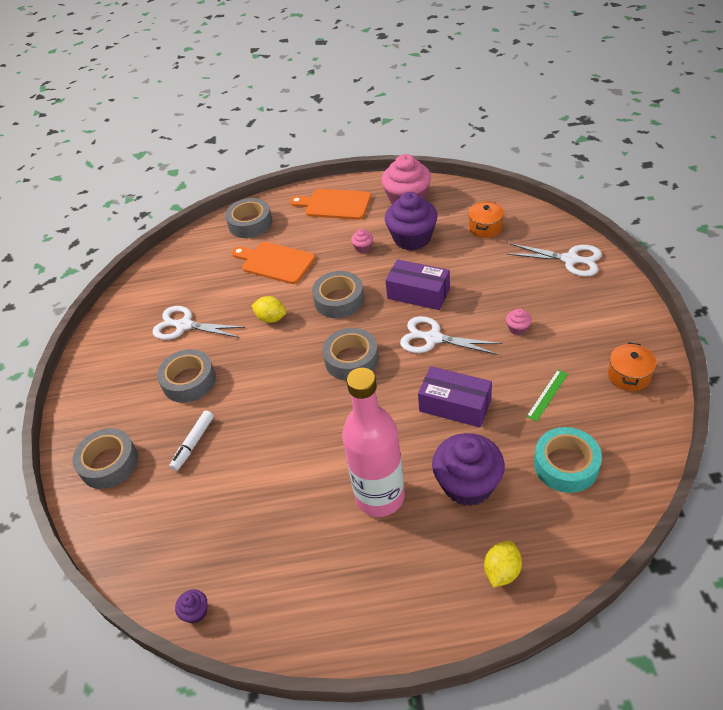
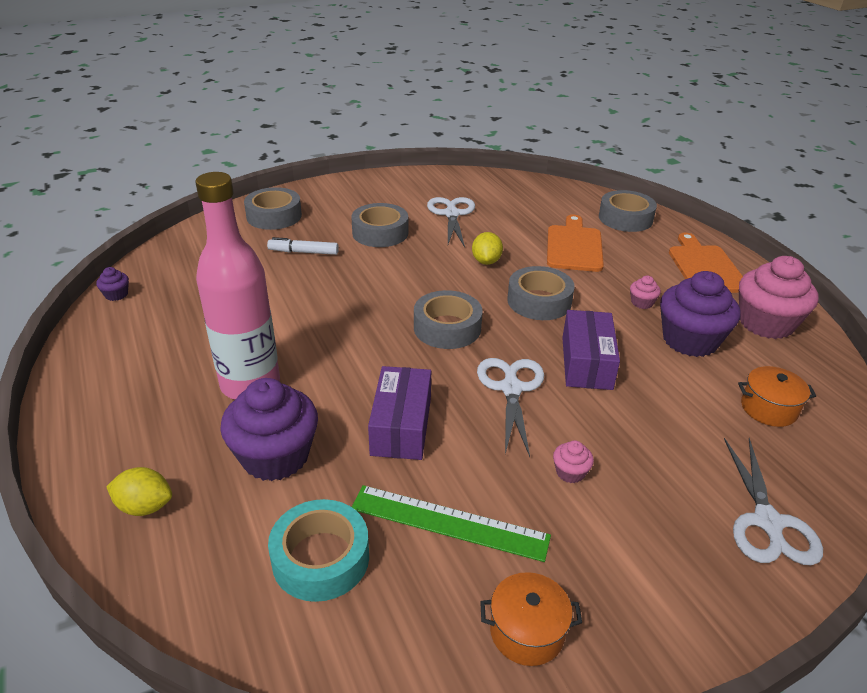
camera: 65 degrees right, 10 degrees down
green ruler [527,370,568,421] -> green ruler [352,485,551,562], size x1.82

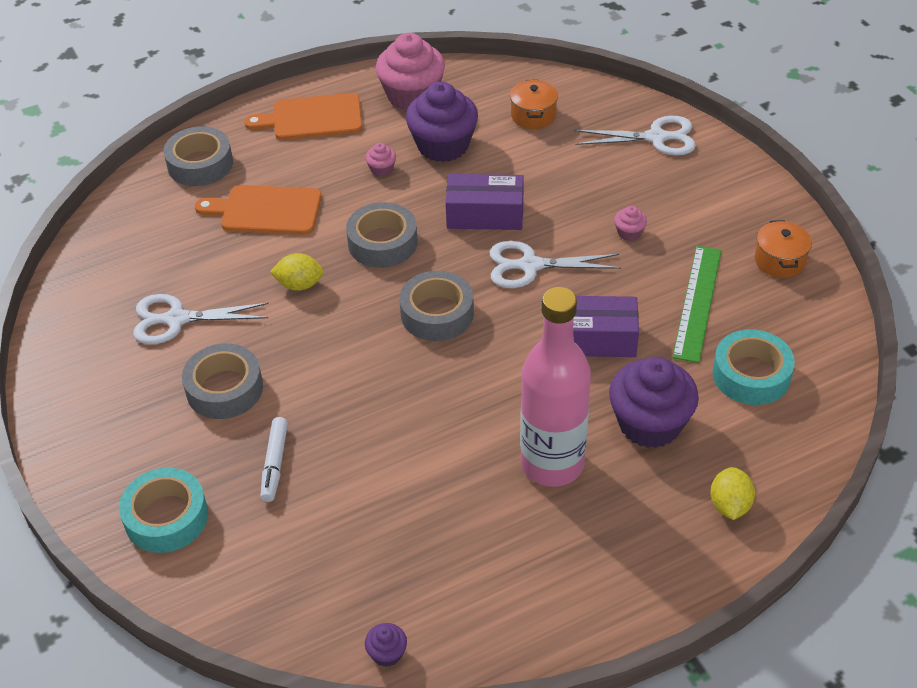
camera: 90 degrees left, 10 degrees up
grey tape [244,187,302,230] -> turquoise tape [119,468,208,553]

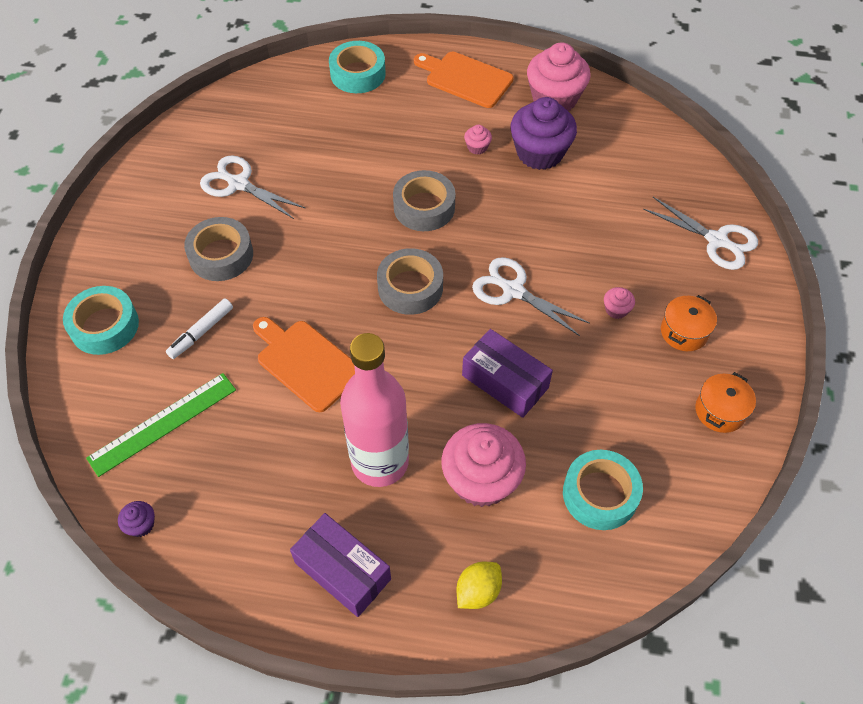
camera: 35 degrees right, 10 degrees up
grey tape [163,126,233,186] -> turquoise tape [329,41,386,93]
orange cutting board [195,185,322,235] -> orange cutting board moved to [253,317,355,412]
yellow lemon [270,253,324,291] -> none
purple box [446,174,524,230] -> purple box moved to [290,513,391,617]
orange pot [510,80,558,129] -> orange pot moved to [661,295,717,351]
purple cupcake [609,357,699,448] -> pink cupcake [441,423,526,507]
green ruler [672,246,722,363] -> green ruler moved to [86,373,236,477]

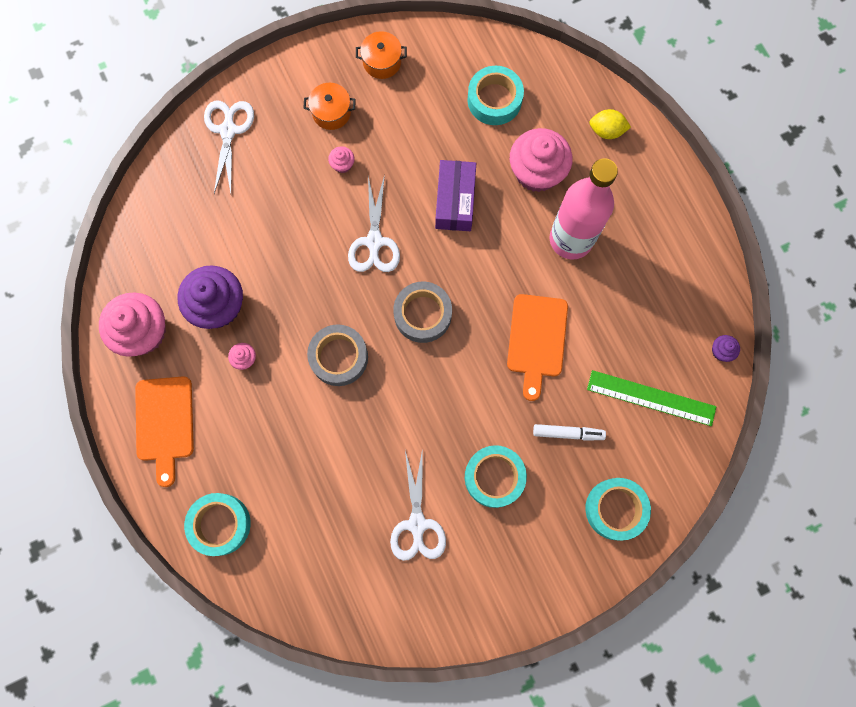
camera: 125 degrees left, 20 degrees up
grey tape [184,217,253,281] -> turquoise tape [465,445,527,508]
purple box [290,513,391,617] -> none

